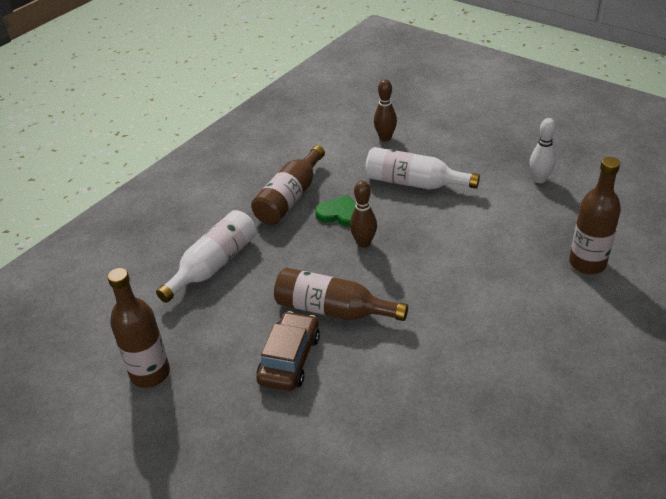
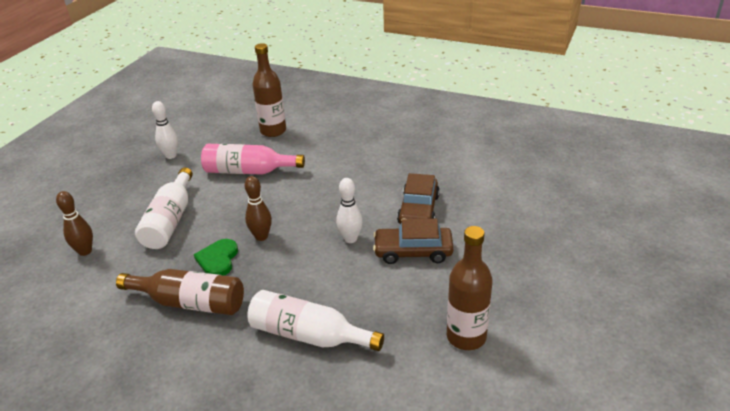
camera: 105 degrees left, 5 degrees down
brown bottle [274,267,408,321] -> white bowling pin [336,178,363,243]
none -> pink bottle [201,144,305,175]
none -> brown car [397,173,440,224]

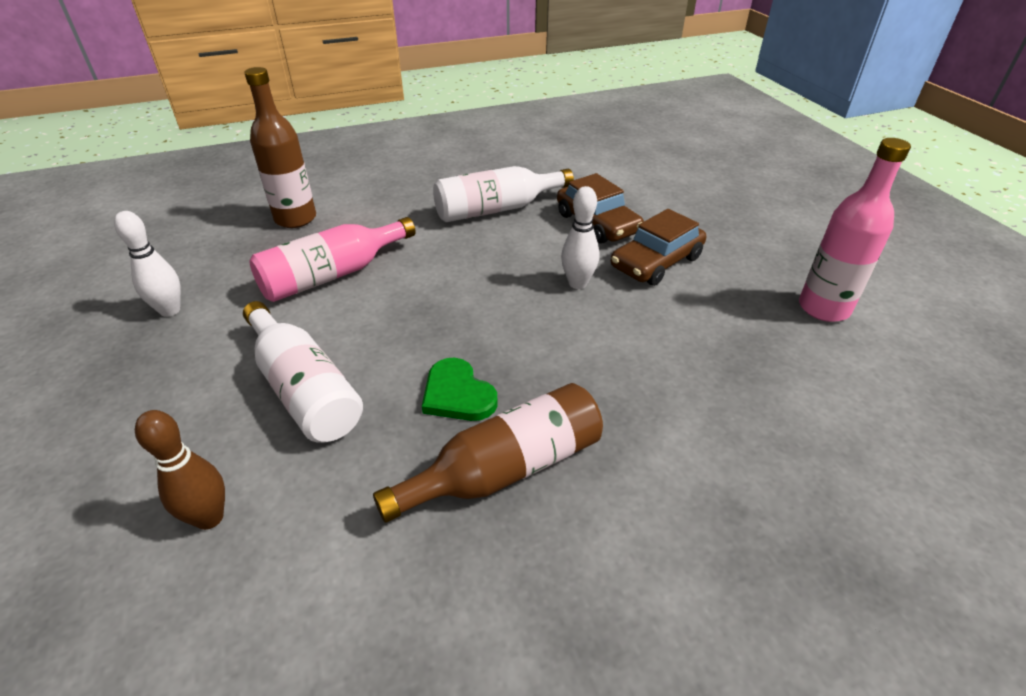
camera: 45 degrees left, 5 degrees up
brown bowling pin [244,176,272,241] -> none
white bottle [247,290,384,351] -> white bottle moved to [433,166,574,222]
brown bottle [447,226,493,350] -> pink bottle [799,138,911,322]

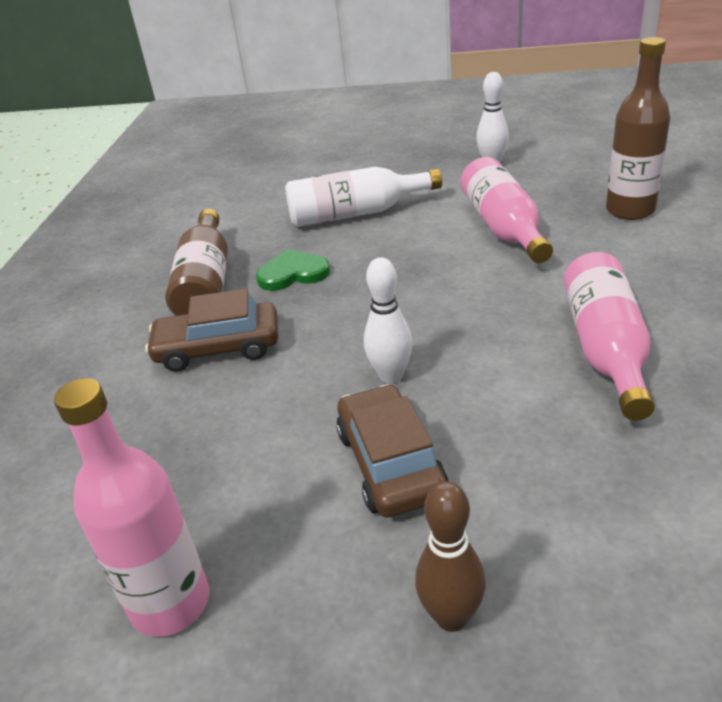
camera: 120 degrees right, 5 degrees down
brown bowling pin [135,410,225,530] -> brown bowling pin moved to [415,481,486,632]
white bottle [433,166,574,222] -> pink bottle [564,252,655,420]
brown car [557,173,644,244] -> brown car moved to [145,288,278,372]

